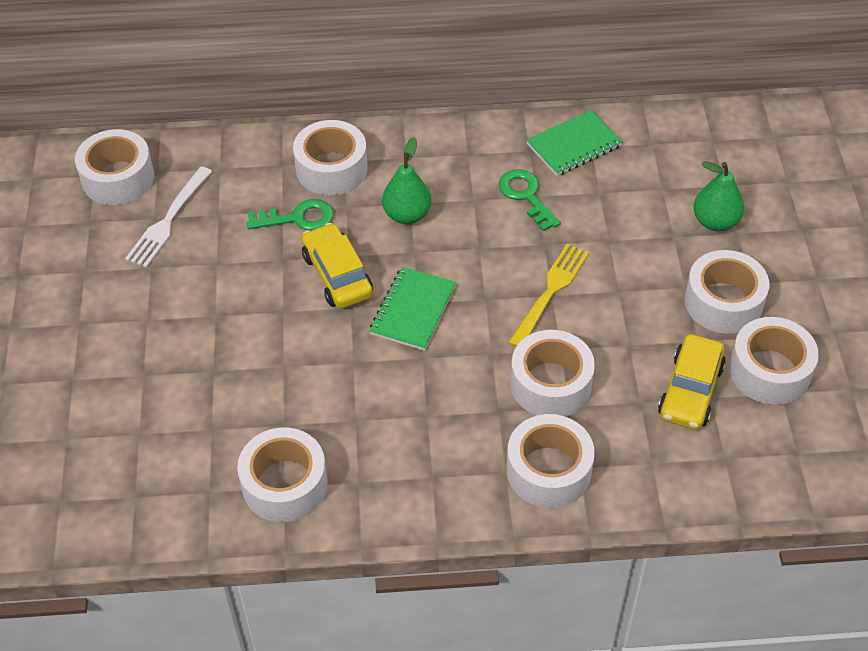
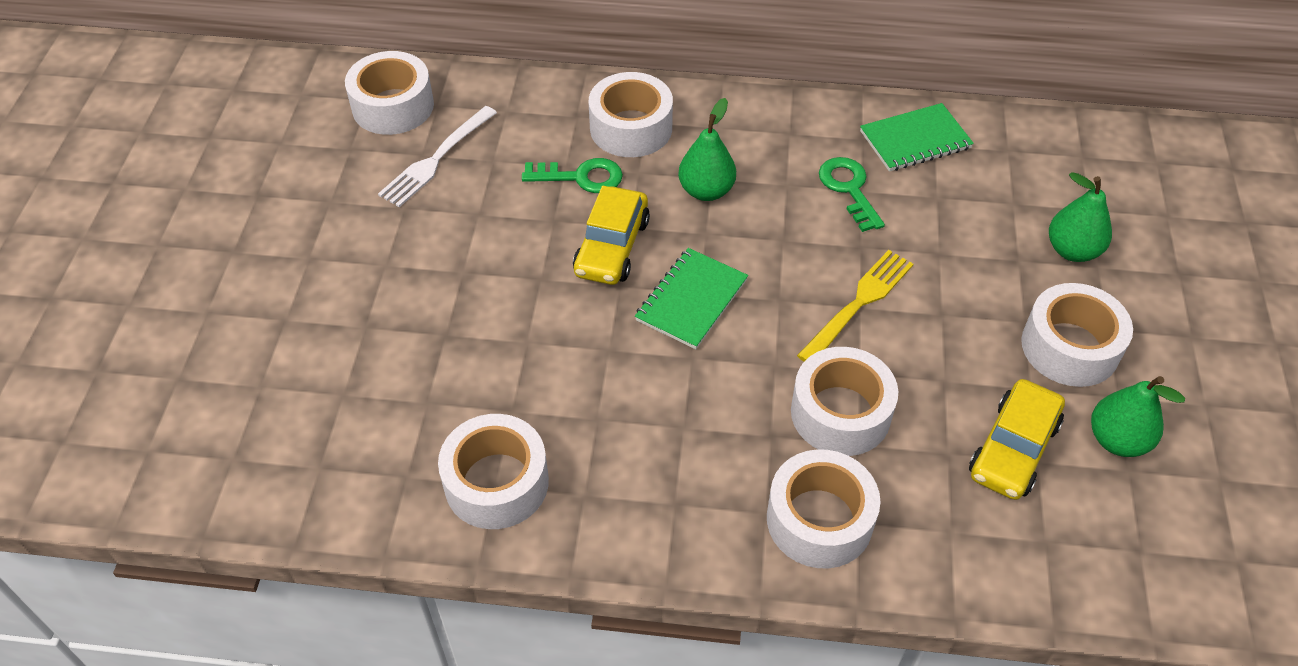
camera: 10 degrees right, 0 degrees up
yellow car [302,223,373,309] -> yellow car turned 150 degrees counterclockwise [573,186,650,285]
white tape [729,317,819,405] -> green pear [1091,376,1185,457]

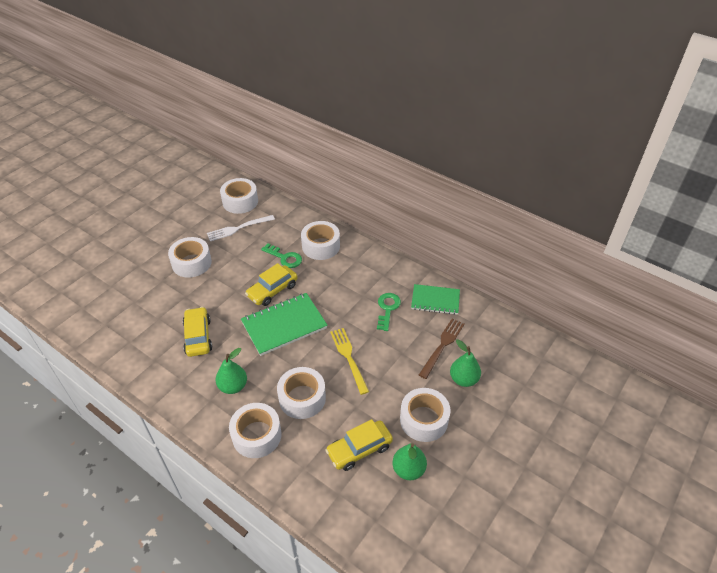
camera: 30 degrees right, 5 degrees down
white tape [438,414,549,529] -> white tape moved to [168,237,212,278]
green notebook [635,248,748,349] -> green notebook [241,293,328,356], size x1.51
green pear [678,98,736,201] -> green pear moved to [215,348,247,394]
yellow fork [797,250,913,361] -> yellow fork turned 90 degrees counterclockwise [330,328,369,395]
none -> yellow car [183,307,212,357]
none -> brown fork [419,318,465,379]

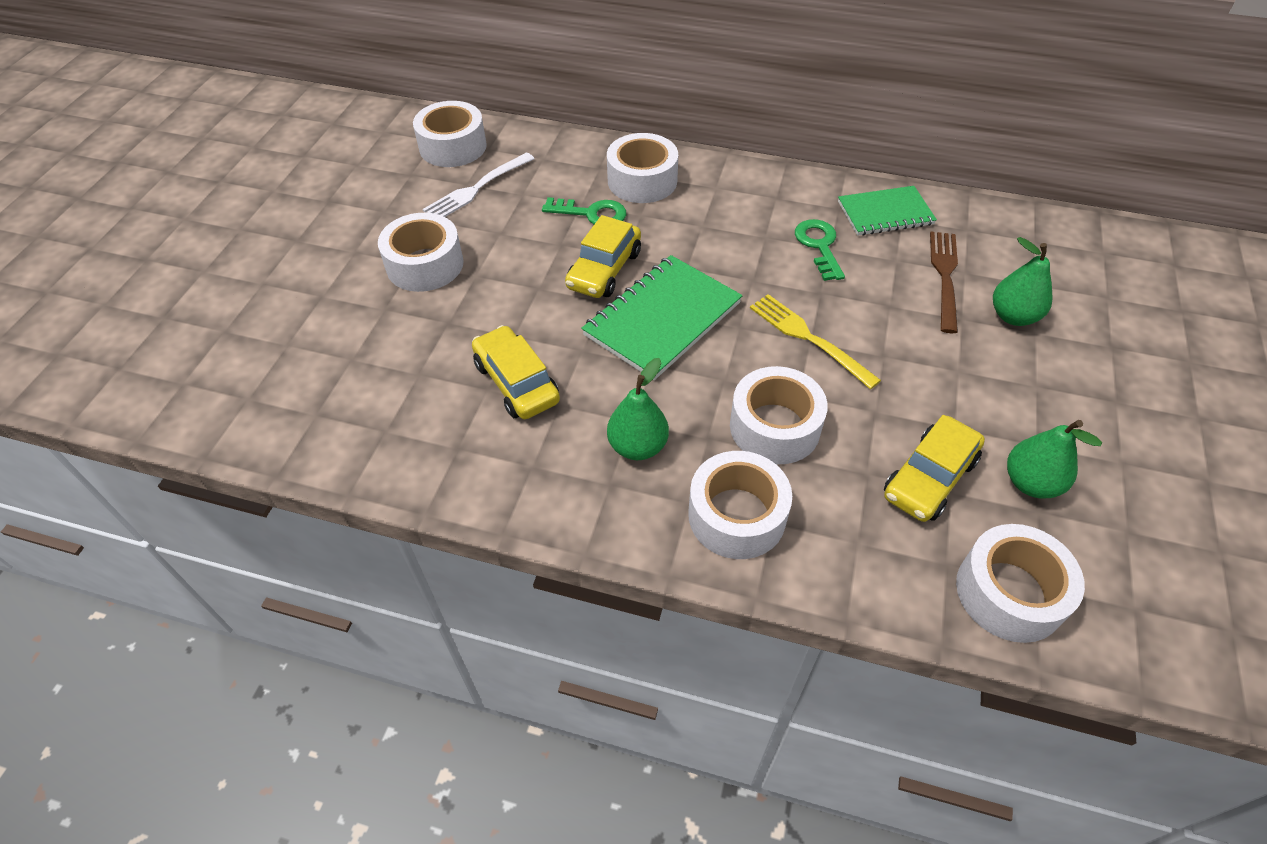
camera: 20 degrees left, 5 degrees up
white tape [400,388,450,442] -> white tape moved to [956,524,1085,643]

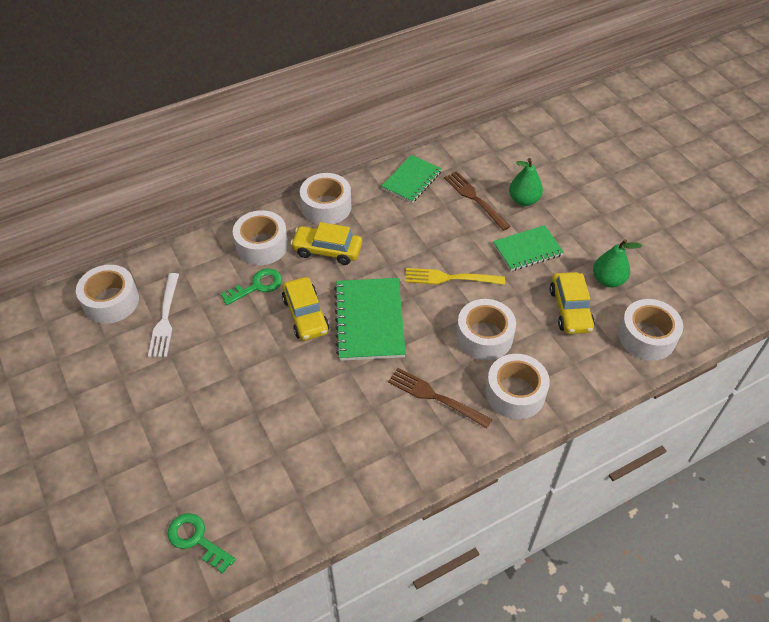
camera: 45 degrees left, 0 degrees up
white tape [378,213,463,292] -> white tape moved to [300,173,351,224]
yellow car [472,325,560,419] -> yellow car moved to [290,222,362,265]
green pear [607,358,669,460] -> brown fork [388,368,492,428]
green key [795,219,845,281] -> green key moved to [167,513,236,574]
none -> green notebook [493,225,564,271]

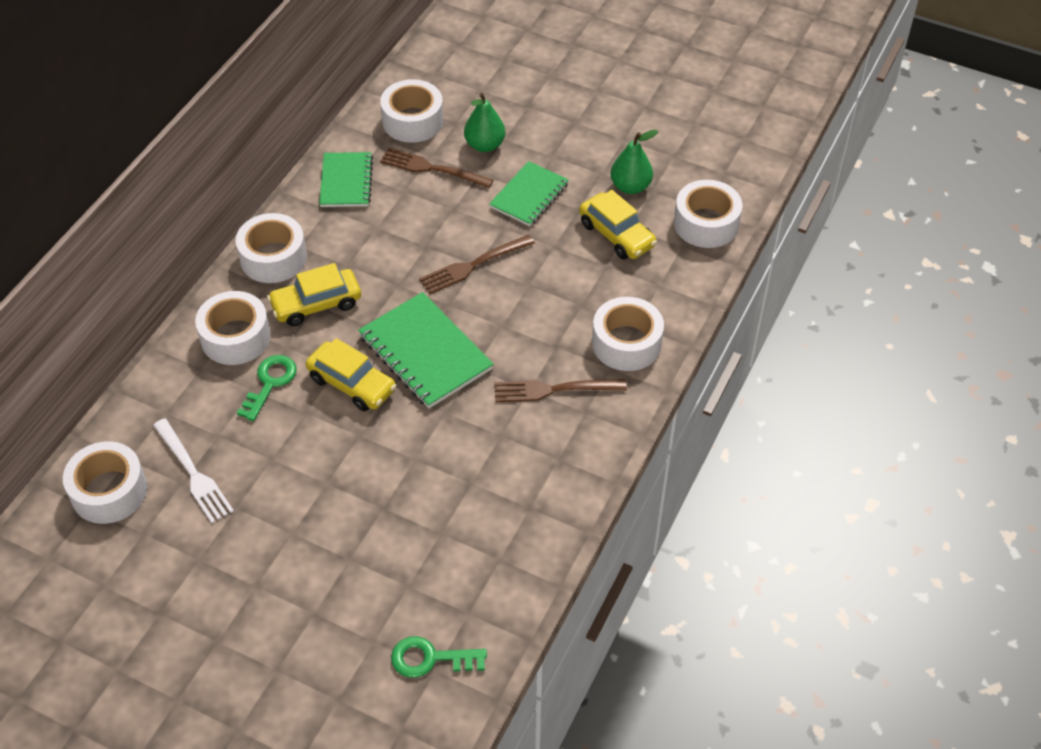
camera: 35 degrees left, 0 degrees up
yellow fork [405,268,505,285] -> brown fork [419,235,535,294]
white tape [456,299,516,360] -> white tape moved to [380,79,444,143]

